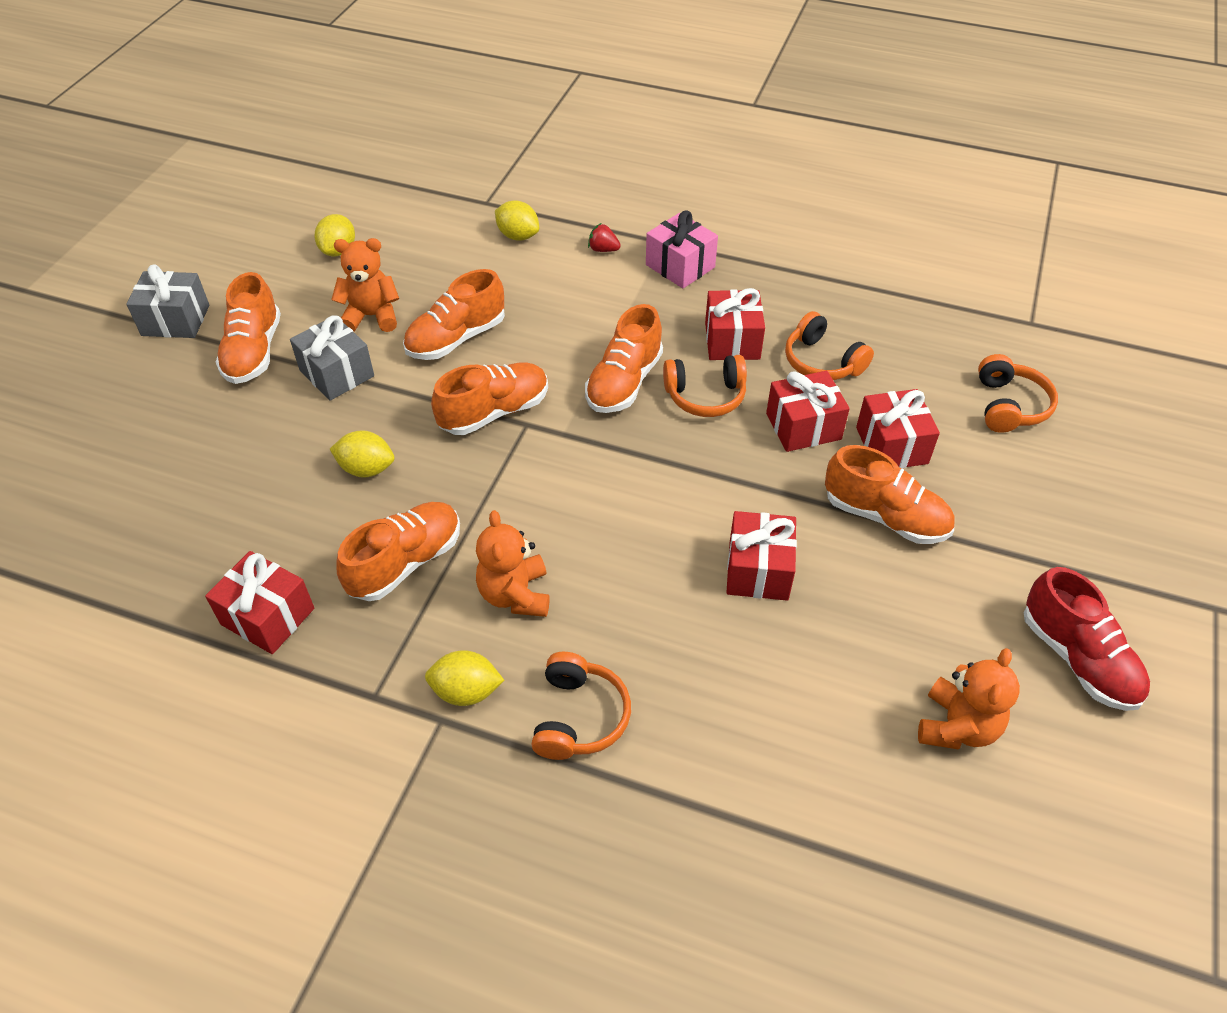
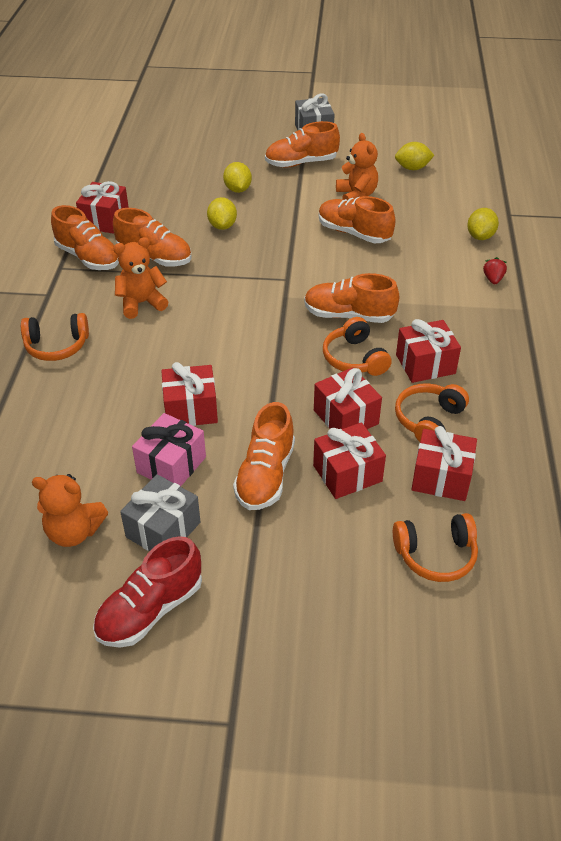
camera: 75 degrees right, 5 degrees down
grey gift [290,315,374,401] -> grey gift moved to [120,474,201,551]
yellow lemon [425,650,504,706] -> yellow lemon moved to [223,162,252,193]
orange shoe [431,362,548,435] -> orange shoe moved to [51,205,119,270]
pink gift [646,210,718,288] -> pink gift moved to [132,413,206,487]
none -> red gift [411,426,477,501]

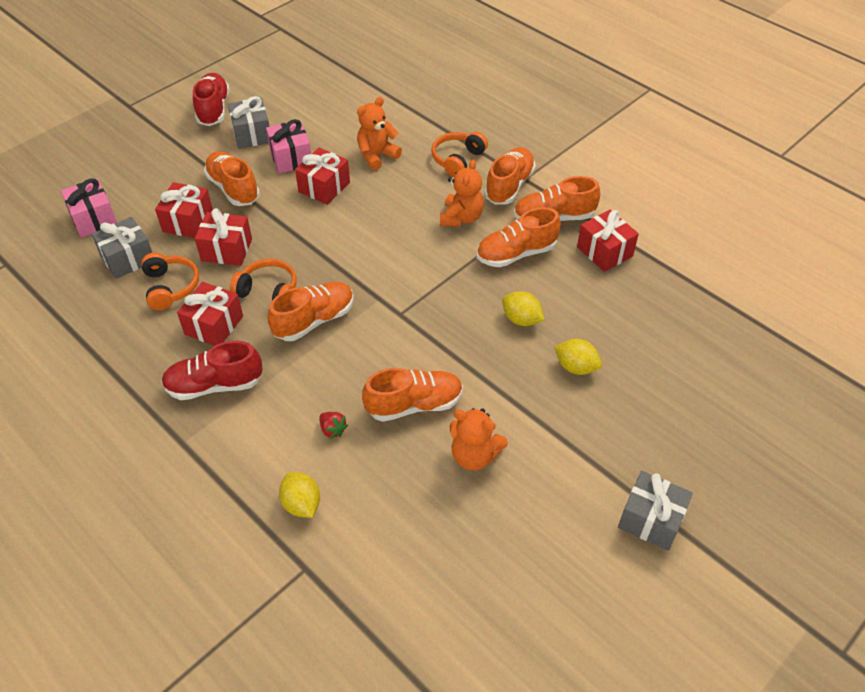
camera: 130 degrees right, 5 degrees up
orange teddy bear [32,474,108,547] -> orange teddy bear moved to [357,97,402,170]
orange shoe [265,121,340,168] -> orange shoe moved to [485,147,536,205]
orange headphones [393,513,478,582] -> pink gift [61,178,117,238]
yellow lemon [395,142,434,170] -> none
red gift [411,426,477,501] -> grey gift [92,217,152,279]
red strawberry [483,257,507,284] -> red strawberry moved to [319,412,348,439]
none -> red shoe [161,341,263,400]

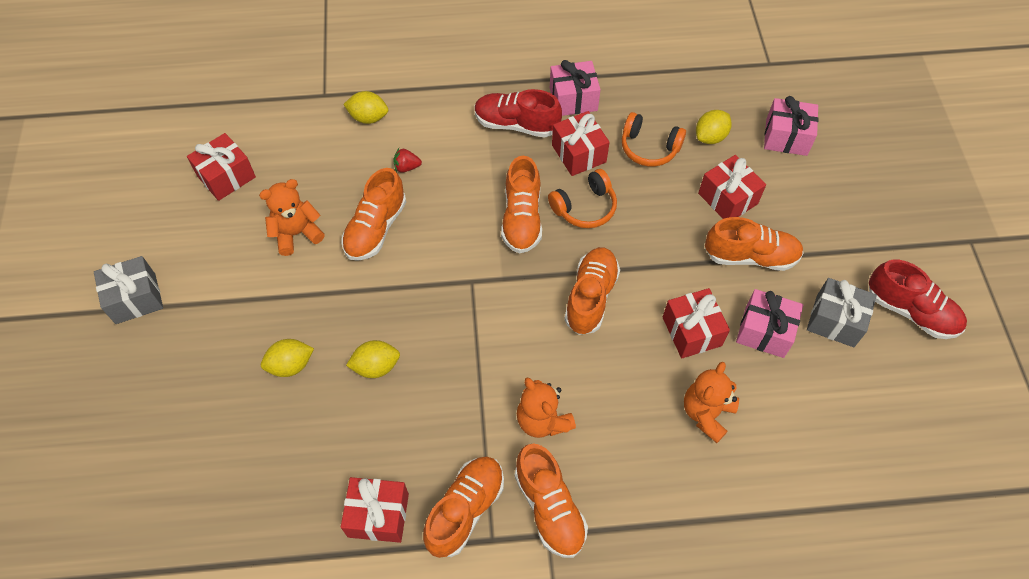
camera: 130 degrees right, 10 degrees up
grey gift [92,217,152,279] -> yellow lemon [696,110,732,144]
red shoe [161,341,263,400] -> red shoe turned 105 degrees counterclockwise [474,89,562,138]
red gift [195,208,252,266] -> red gift moved to [187,133,256,201]
orange teddy bear [357,97,402,170] -> orange teddy bear turned 150 degrees counterclockwise [684,362,739,443]
orange headphones [431,132,488,177] -> none
orange shoe [477,207,561,267] -> orange shoe moved to [564,247,620,335]
none -> pink gift [550,60,601,116]

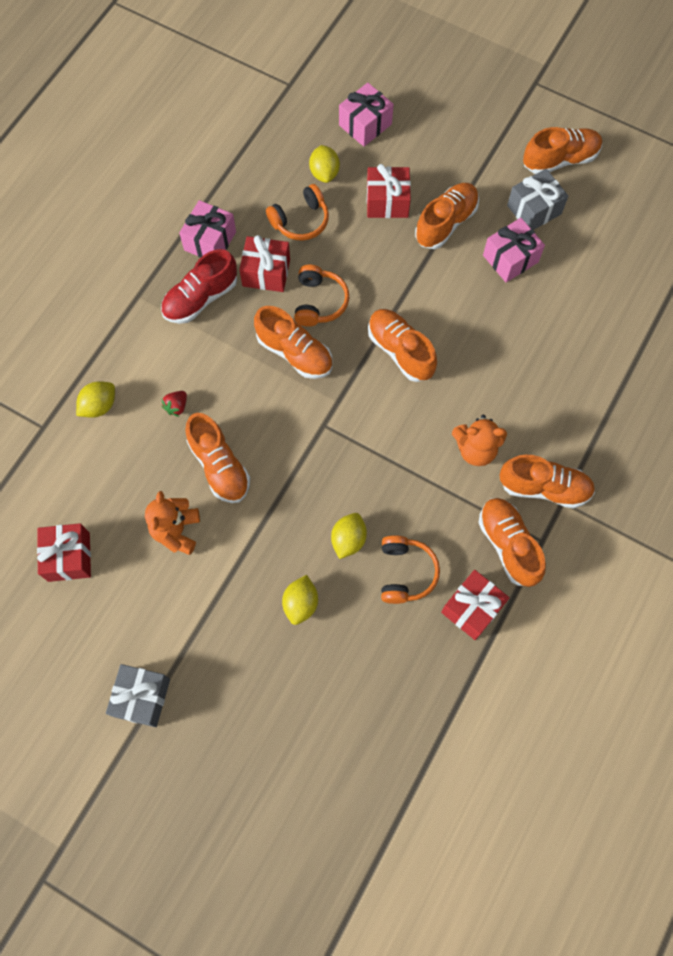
camera: 55 degrees left, 10 degrees up
red gift [663,288,730,358] -> none
orange teddy bear [684,362,739,443] -> none
red shoe [869,259,967,339] -> orange shoe [523,127,602,174]
none -> orange headphones [381,535,440,604]

